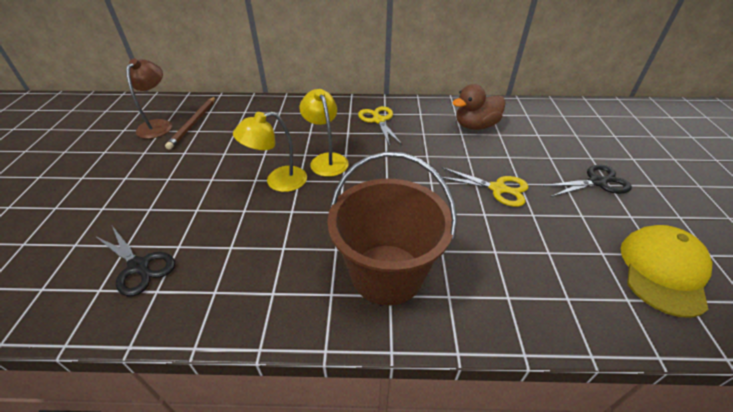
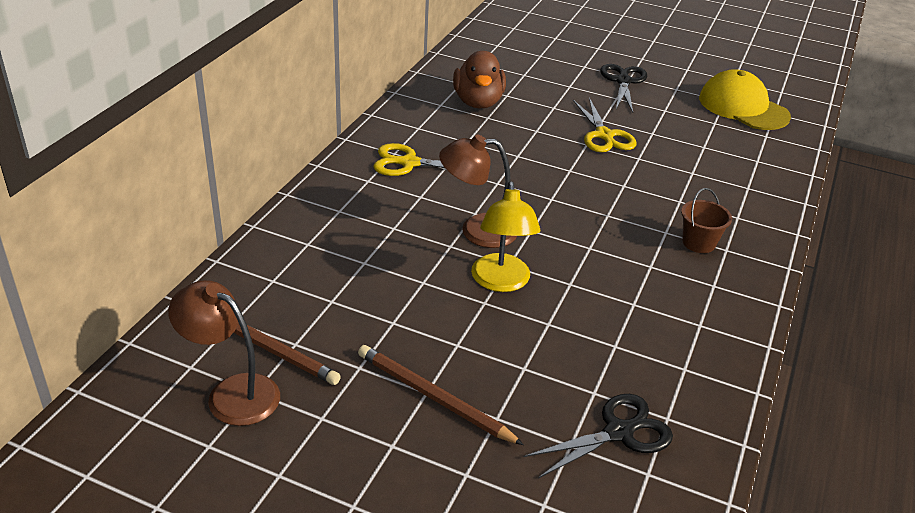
camera: 70 degrees left, 5 degrees down
yellow lamp [299,89,348,177] -> brown lamp [439,135,517,248]
brown bucket [327,152,457,305] -> brown bucket [681,188,732,253], size x0.41
yellow scissors [442,167,529,207] -> yellow scissors turned 120 degrees clockwise [573,98,636,152]
none -> brown pencil [358,345,524,445]

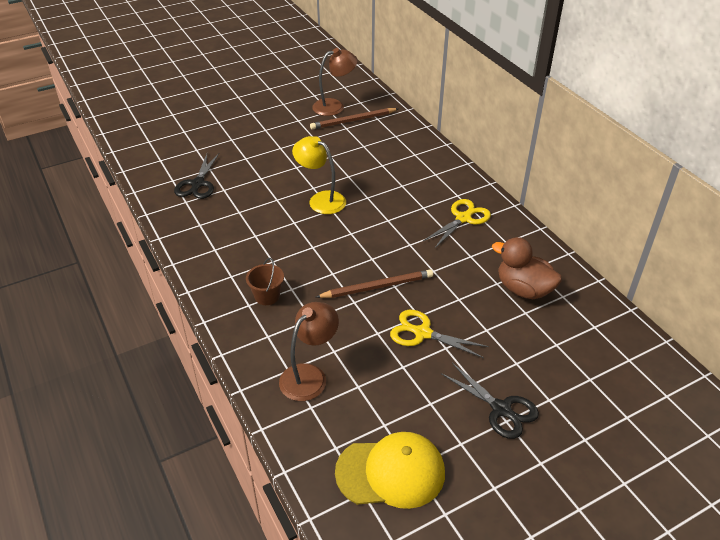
camera: 130 degrees right, 5 degrees up
brown pencil [358,345,524,445] -> brown pencil moved to [316,269,433,298]
brown lamp [439,135,517,248] -> brown lamp moved to [279,302,339,401]

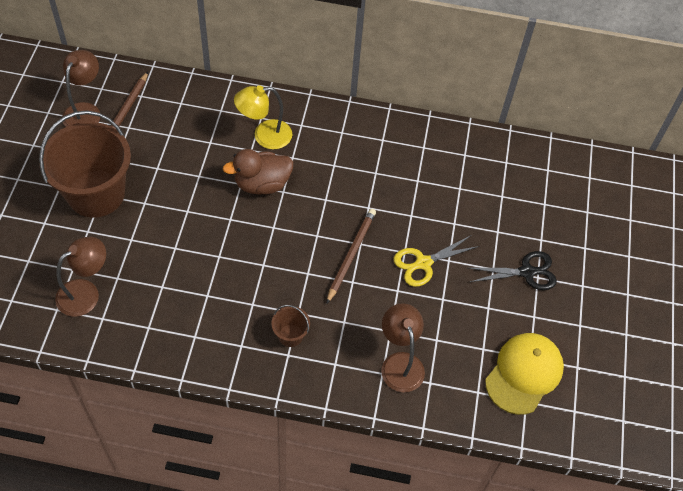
camera: 55 degrees left, 15 degrees up
black scissors [174,152,220,199] -> brown lamp [55,237,106,317]
yellow lamp [292,136,346,214] -> yellow lamp moved to [234,86,292,149]
yellow scissors [423,199,491,248] -> none
brown duck [492,237,562,299] -> brown duck moved to [223,149,293,195]
none -> brown bucket [39,111,131,217]

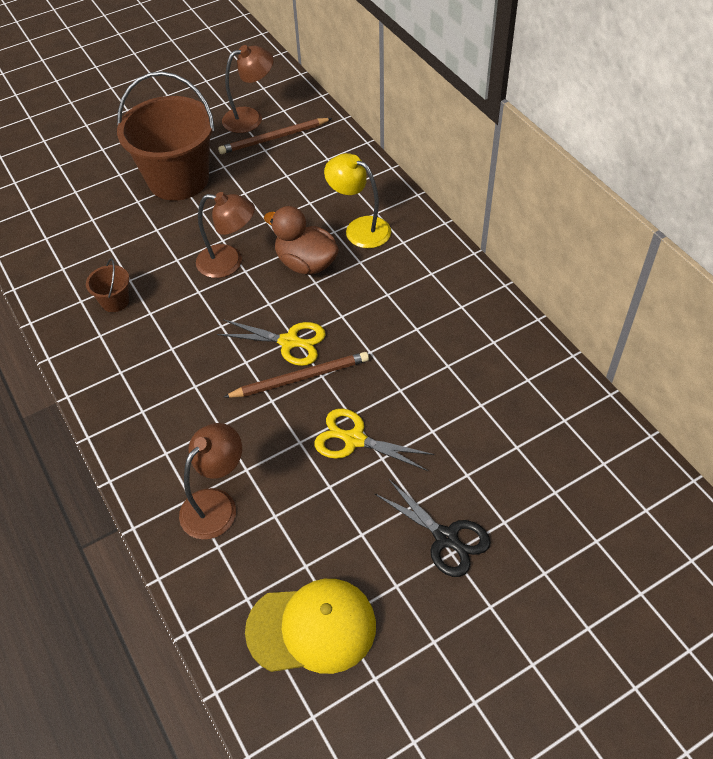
camera: 55 degrees right, 5 degrees down
brown lamp [55,237,106,317] -> brown lamp moved to [196,192,255,278]
brown bucket [271,305,310,347] -> brown bucket moved to [86,259,129,312]
none -> yellow scissors [217,319,326,366]

